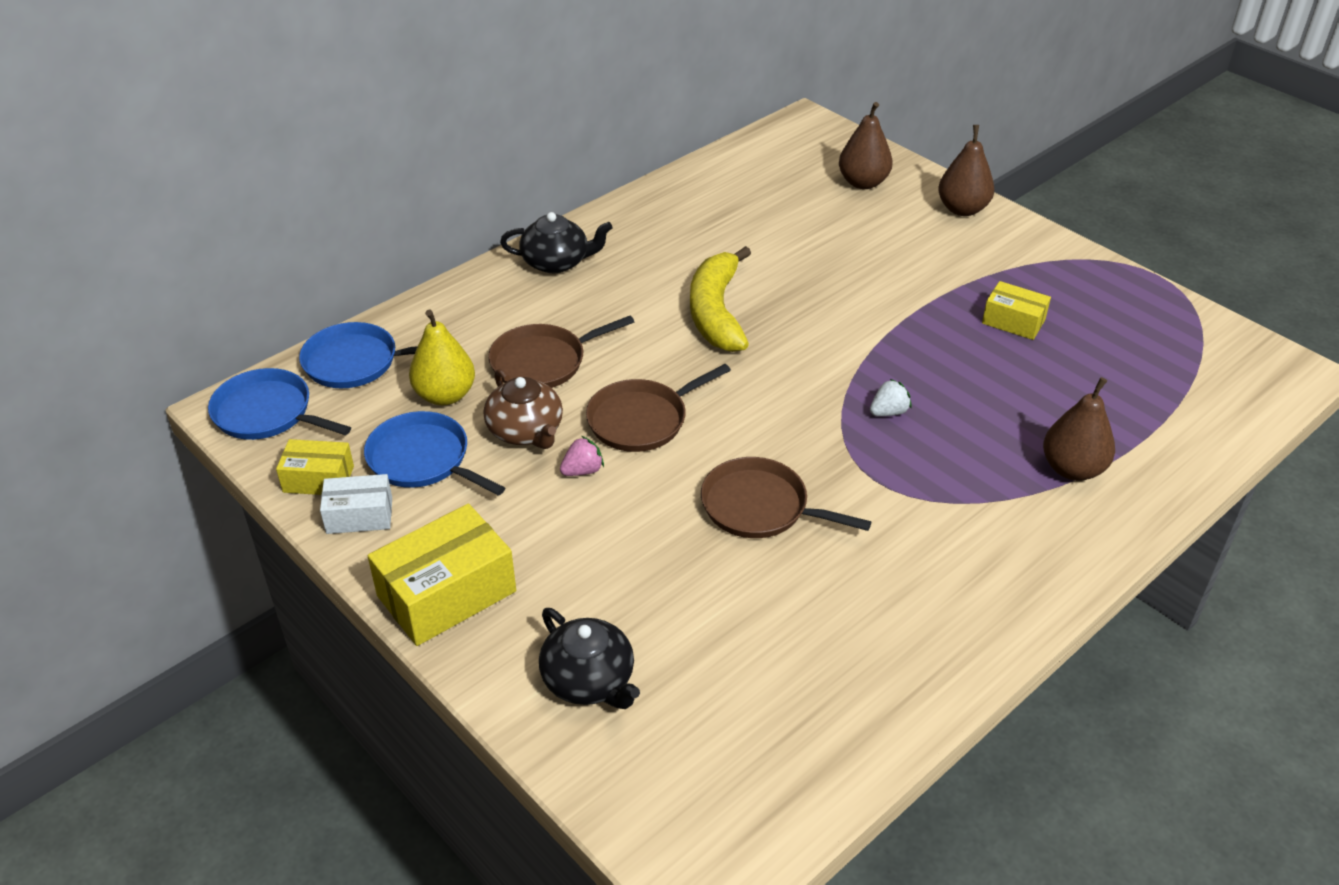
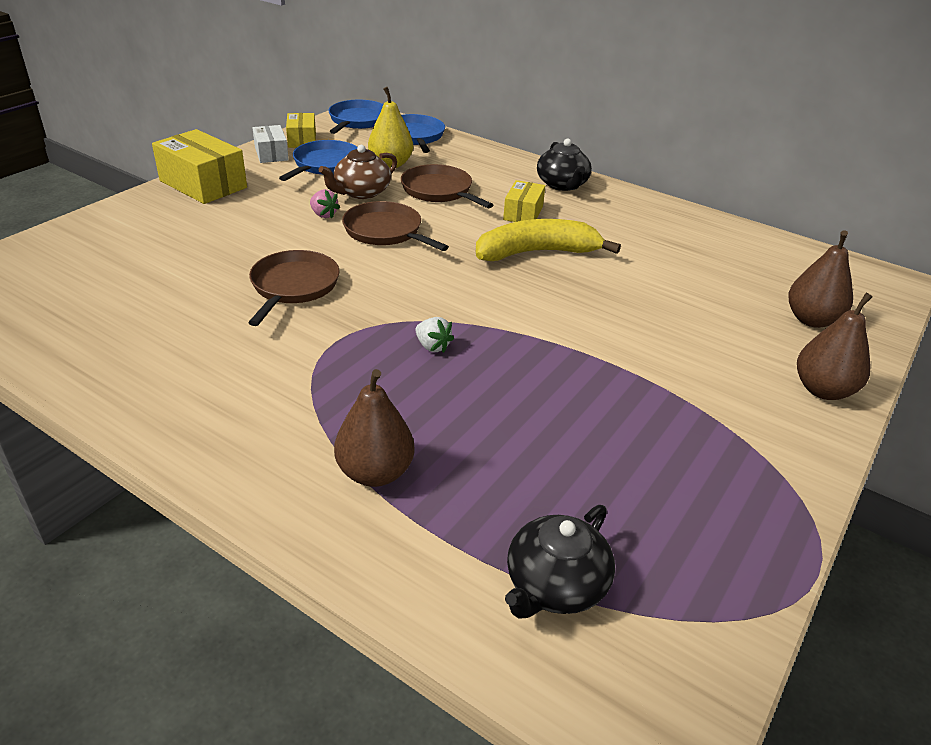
camera: 75 degrees right, 5 degrees down
black teapot [539,608,640,709] -> black teapot moved to [505,505,615,619]
yellow box [982,281,1051,340] -> yellow box moved to [503,180,545,222]

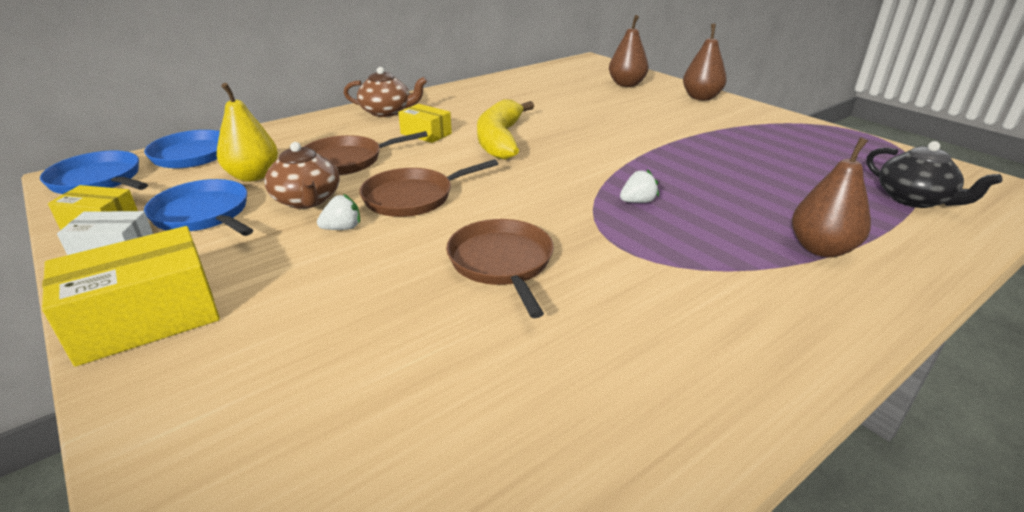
camera: 70 degrees left, 5 degrees down
brown pan [248,250,340,326] -> brown pan turned 45 degrees clockwise [446,219,554,318]
pink strawberry [310,189,340,218] -> white strawberry [317,194,360,230]
black teapot [537,138,592,191] -> brown teapot [344,67,427,117]

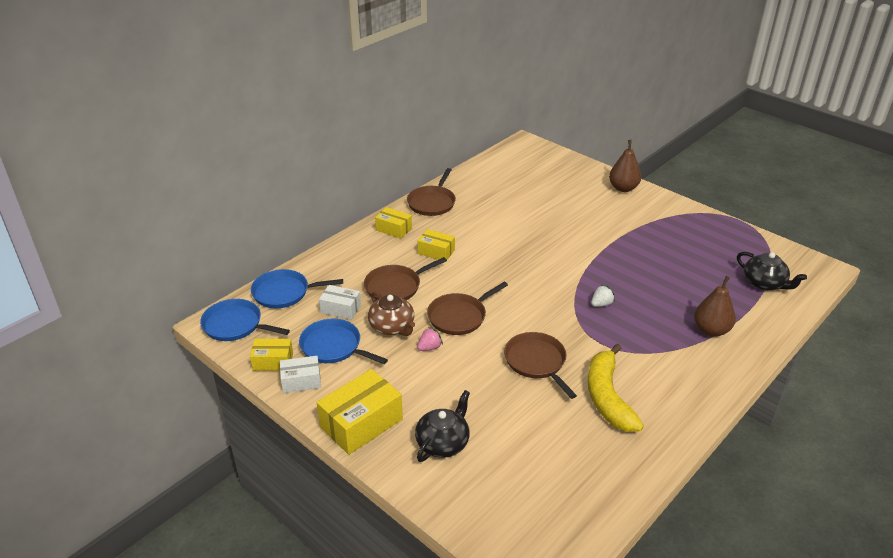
camera: 10 degrees left, 5 degrees up
yellow pear [217,83,278,182] -> white box [319,285,361,320]
white strawberry [317,194,360,230] -> pink strawberry [417,327,443,351]
brown teapot [344,67,427,117] -> yellow box [375,207,412,239]
yellow banana [477,99,534,160] -> yellow banana moved to [588,344,644,432]
brown pear [609,15,649,87] -> none
none -> brown pan [407,168,456,216]
none -> black teapot [415,390,470,462]

